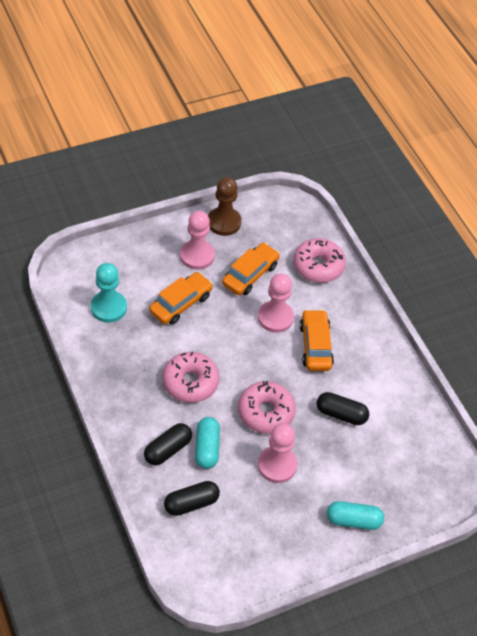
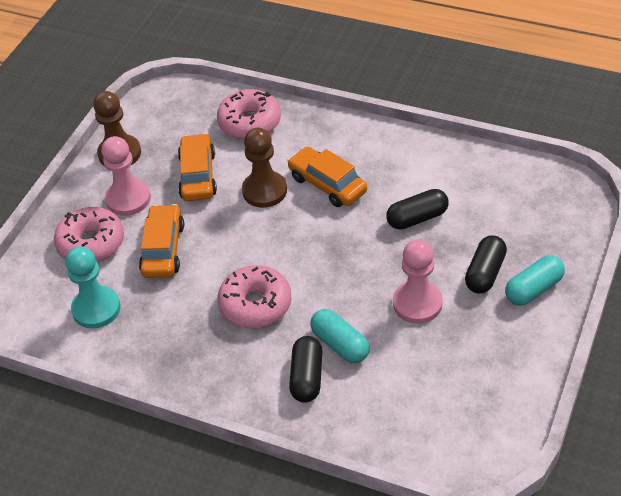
camera: 35 degrees left, 5 degrees down
black capsule [164,481,220,516] -> black capsule moved to [465,235,507,293]
pink donut [238,381,296,434] -> pink donut moved to [54,207,124,262]
pink pawn [258,274,294,333] -> brown pawn [242,128,287,208]

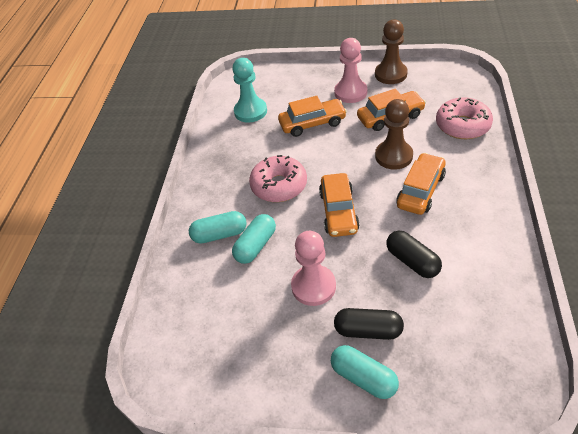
camera: 75 degrees right, 0 degrees up
pink donut [54,207,124,262] -> none
black capsule [289,336,322,403] -> turquoise capsule [189,211,247,244]
none -> orange car [319,173,360,237]

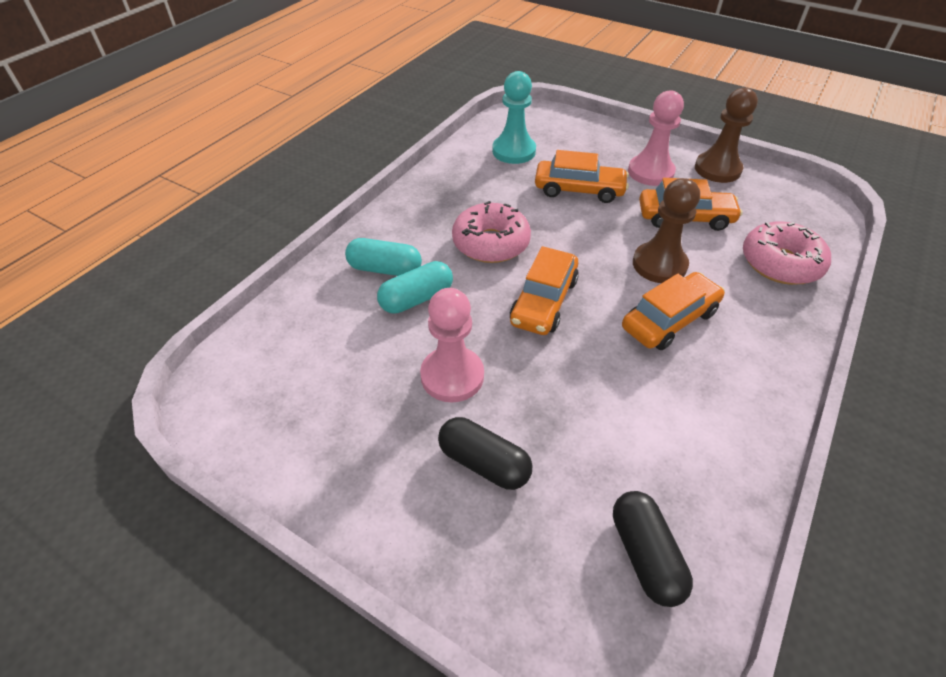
camera: 20 degrees right, 0 degrees up
turquoise capsule [331,345,399,399] -> none
black capsule [386,230,442,278] -> black capsule moved to [613,491,693,607]

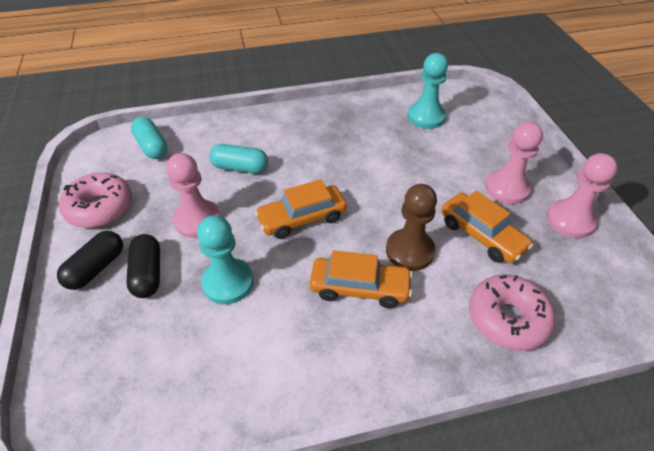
camera: 45 degrees right, 0 degrees up
turquoise capsule [345,238,422,276] -> turquoise capsule moved to [131,117,168,159]
pink donut [452,201,531,263] -> pink donut moved to [59,173,132,228]
orange car [535,150,629,203] -> none
black capsule [613,491,693,607] -> black capsule moved to [57,231,123,290]
brown pawn [695,88,758,183] -> pink pawn [547,153,618,238]
none -> turquoise pawn [197,215,254,304]

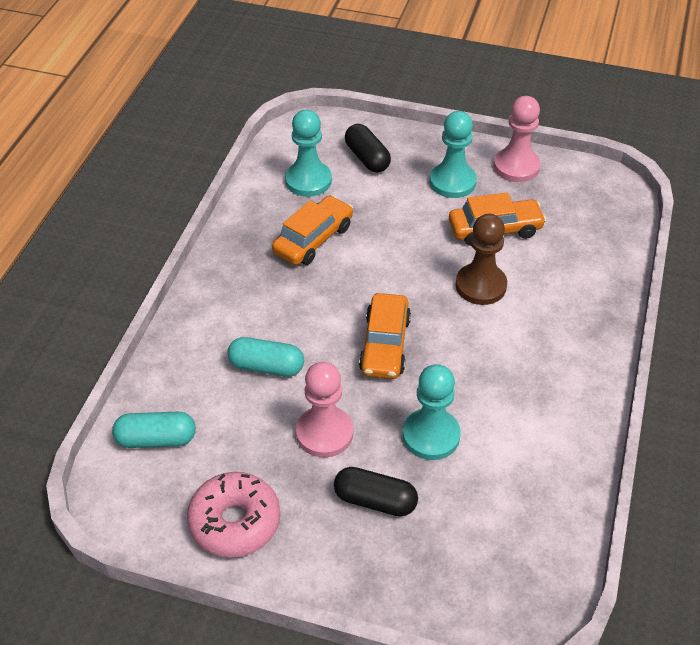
camera: 60 degrees left, 0 degrees up
black capsule [57,231,123,290] -> black capsule moved to [345,124,391,173]
turquoise capsule [209,144,268,174] -> turquoise capsule turned 60 degrees clockwise [227,337,304,377]
orange car [310,250,413,308] -> orange car moved to [272,195,353,265]
pink donut [469,275,555,351] -> none
pink pawn [485,122,543,204] -> turquoise pawn [430,111,477,198]

